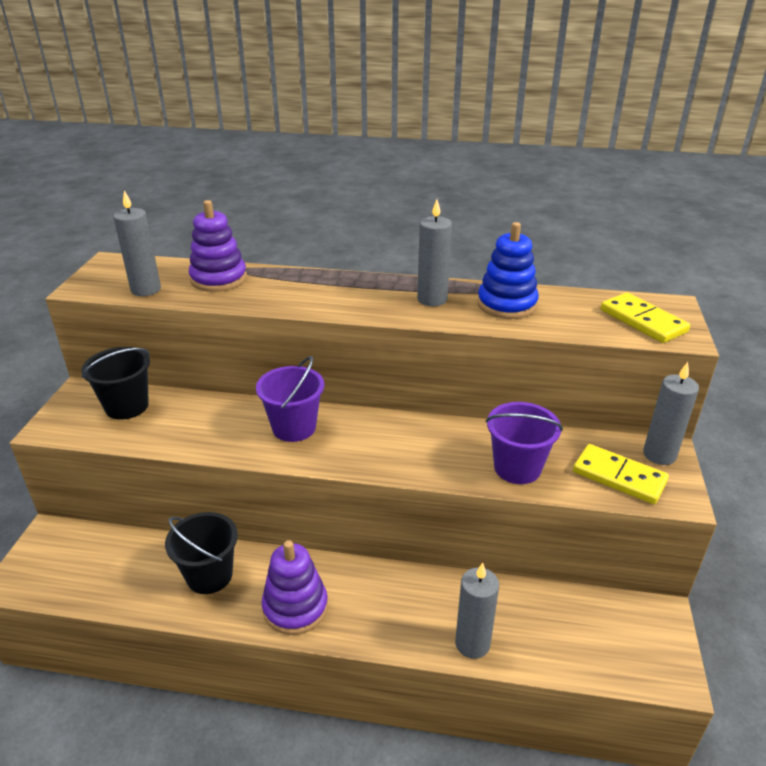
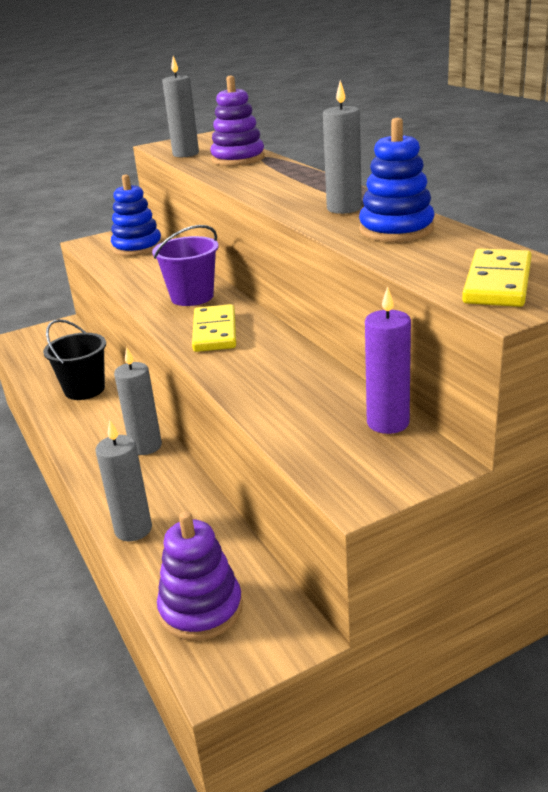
camera: 55 degrees right, 5 degrees down
black bucket [81,347,150,420] -> blue stacking toy [111,174,162,256]
purple stacking toy [262,540,328,635] -> purple stacking toy moved to [157,511,243,641]
purple bucket [486,402,563,484] -> none
yellow domino [573,444,669,504] -> yellow domino moved to [192,304,236,352]
grey candle [643,362,699,465] -> grey candle moved to [114,347,162,455]
none -> purple candle [365,286,411,434]

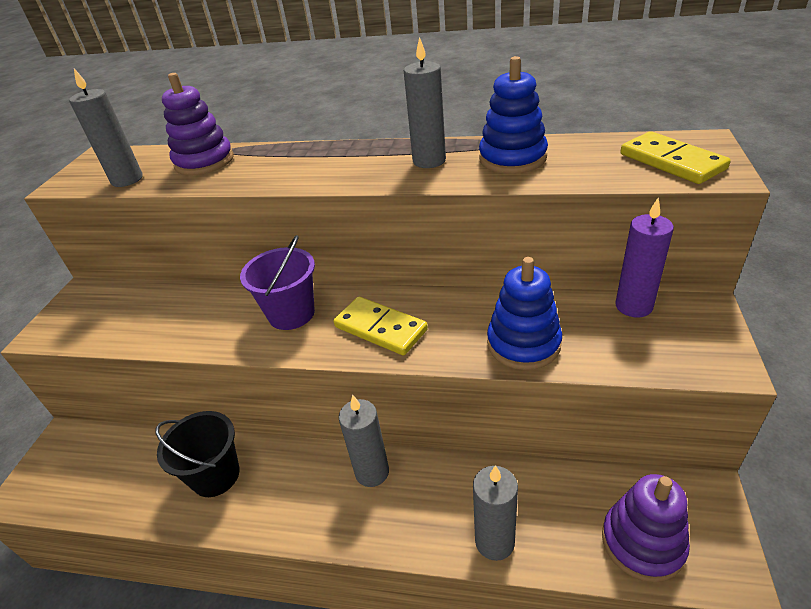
camera: 50 degrees left, 10 degrees up
blue stacking toy [111,174,162,256] -> blue stacking toy moved to [487,257,562,370]

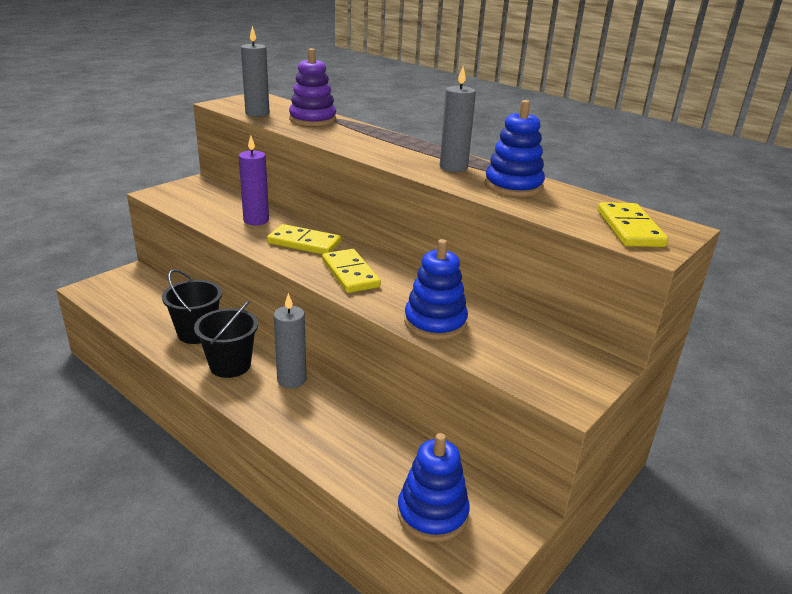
camera: 25 degrees right, 10 degrees down
purple bucket [240,235,315,330] -> yellow domino [267,224,341,254]
grey candle [473,465,518,561] -> none
purple stacking toy [602,474,690,582] -> blue stacking toy [397,433,470,542]
purple candle [615,198,674,317] -> purple candle moved to [239,135,269,225]
none -> black bucket [194,301,258,378]

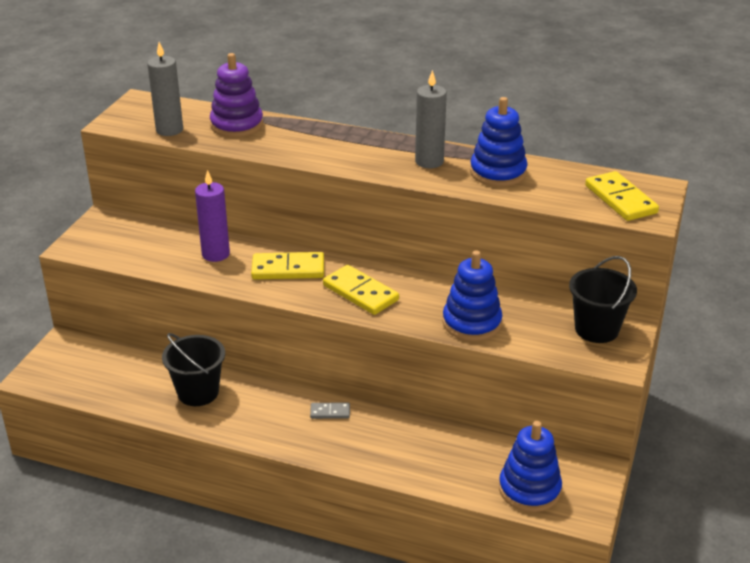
camera: 20 degrees left, 5 degrees up
black bucket [194,301,258,378] -> black bucket moved to [569,256,637,343]
grey candle [274,293,306,388] -> grey domino [310,403,350,419]

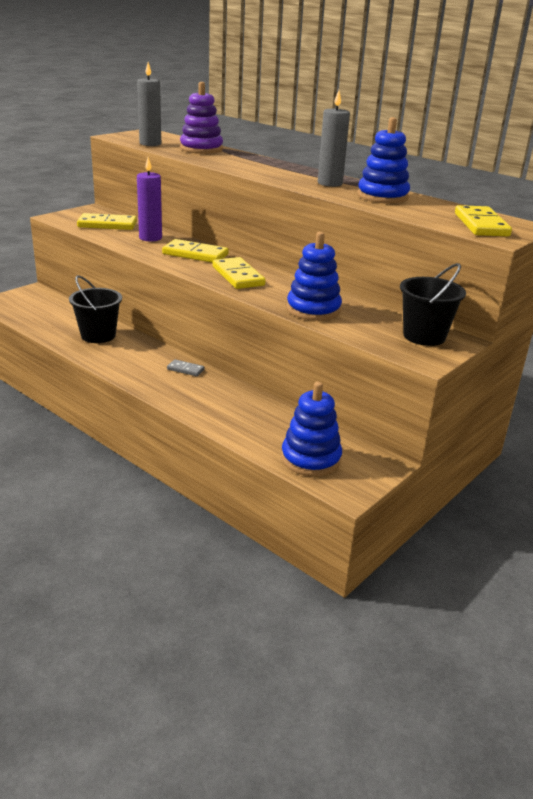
camera: 20 degrees right, 5 degrees down
none -> yellow domino [77,213,137,230]

